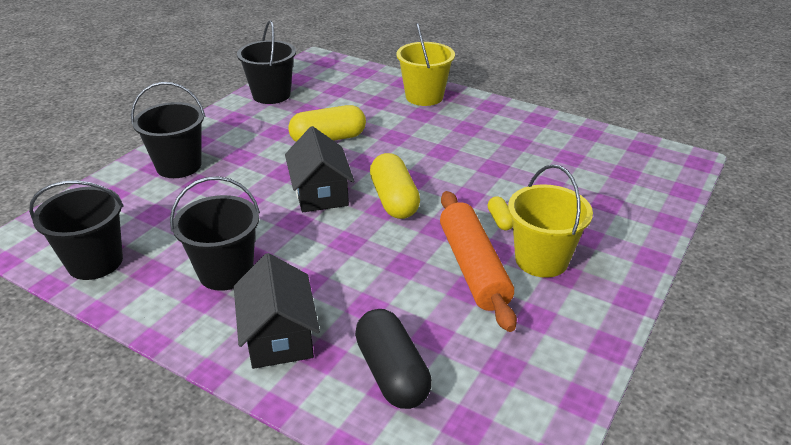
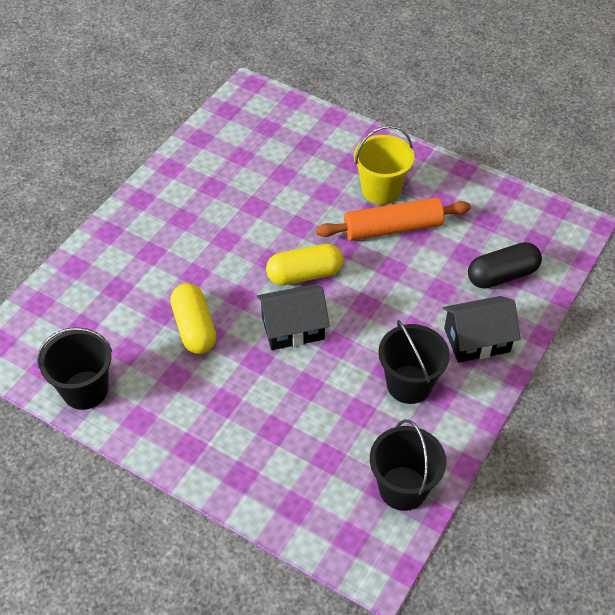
camera: 90 degrees left, 15 degrees up
black bucket [131,82,205,178] -> none
yellow bucket [396,23,455,106] -> none
yellow capsule [488,196,513,230] -> none

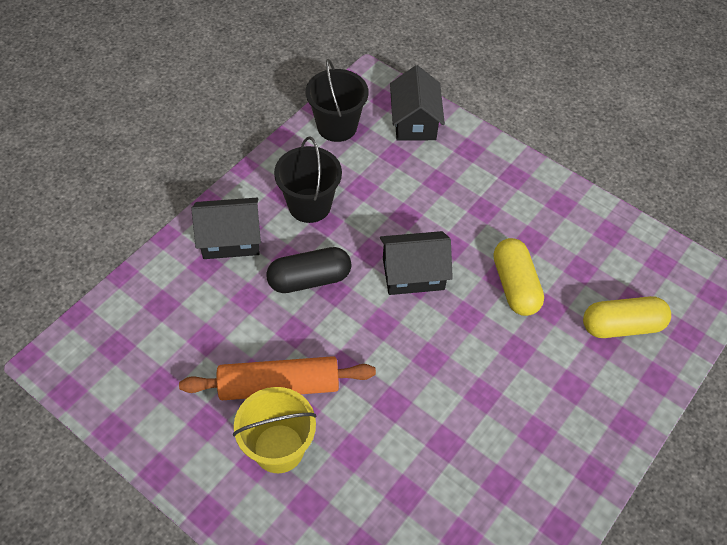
camera: 175 degrees left, 5 degrees up
black bucket [37,327,112,410] -> none
yellow capsule [266,244,344,285] -> yellow capsule moved to [583,296,671,338]
black capsule [468,242,542,289] -> black capsule moved to [266,247,351,293]
none -> black house [390,65,445,141]

